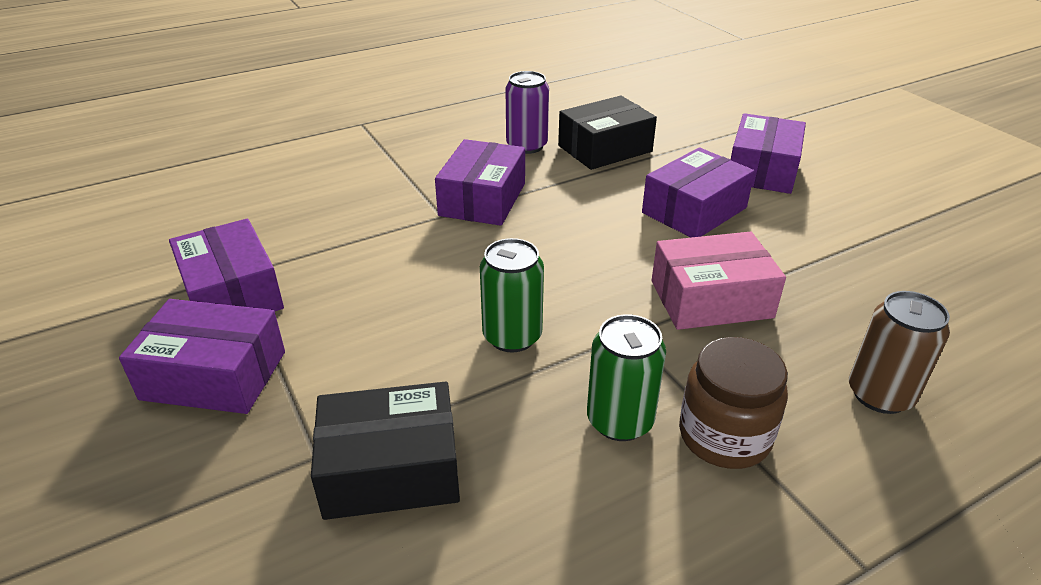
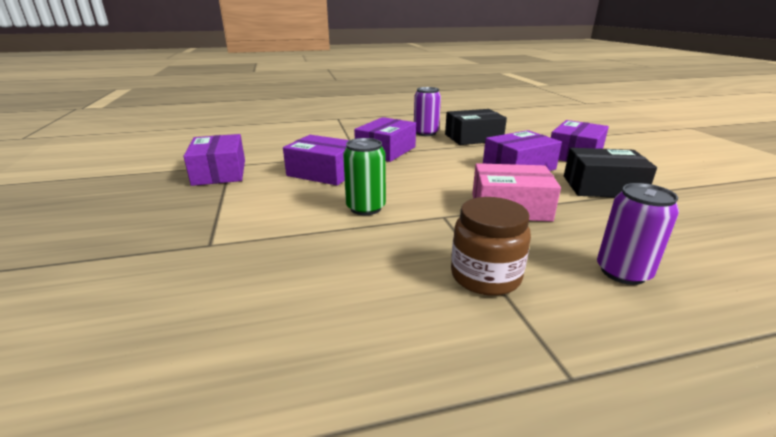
camera: 15 degrees right, 10 degrees down
purple box [119,299,285,414] -> purple box moved to [283,135,349,186]
black box [311,381,460,520] -> black box moved to [564,148,657,198]
green can [587,314,666,441] -> none
brown can [849,291,950,414] -> purple can [597,183,679,285]

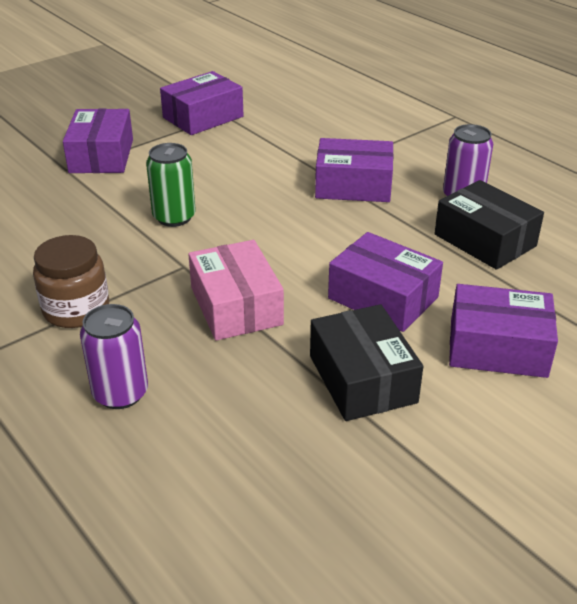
camera: 65 degrees right, 10 degrees up
purple box [283,135,349,186] -> purple box moved to [63,109,133,173]

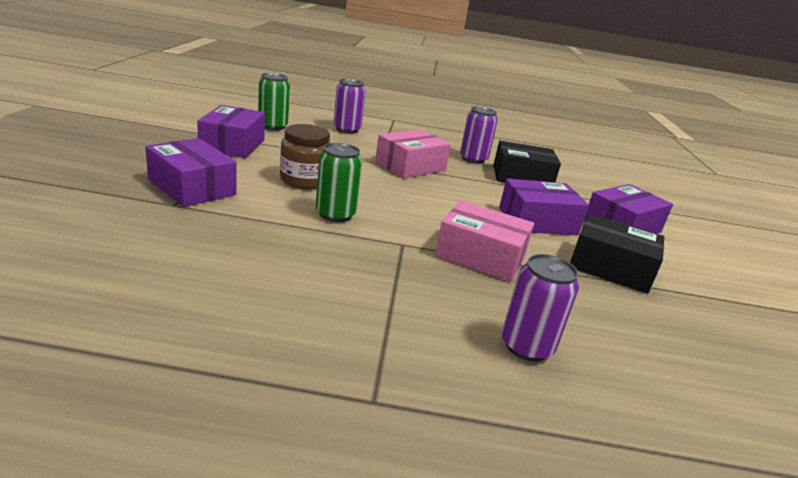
camera: 50 degrees left, 10 degrees down
brown jar [33,235,109,328] -> brown jar moved to [280,124,330,189]
purple box [315,138,393,202] -> pink box [375,129,451,178]
none -> green can [258,73,290,130]
none -> purple can [333,79,366,134]

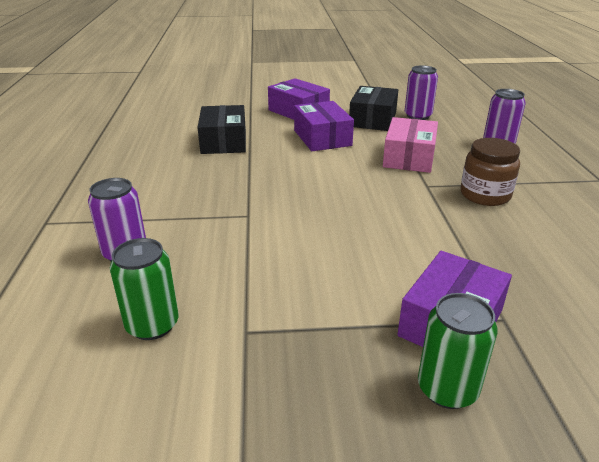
camera: 95 degrees left, 5 degrees up
purple box [197,105,265,158] -> none
brown jar [280,124,330,189] -> brown jar moved to [461,138,520,206]
green can [316,143,362,222] -> green can moved to [418,293,498,409]
pink box [375,129,451,178] -> none
purple can [460,106,498,164] -> purple can moved to [405,66,438,120]

